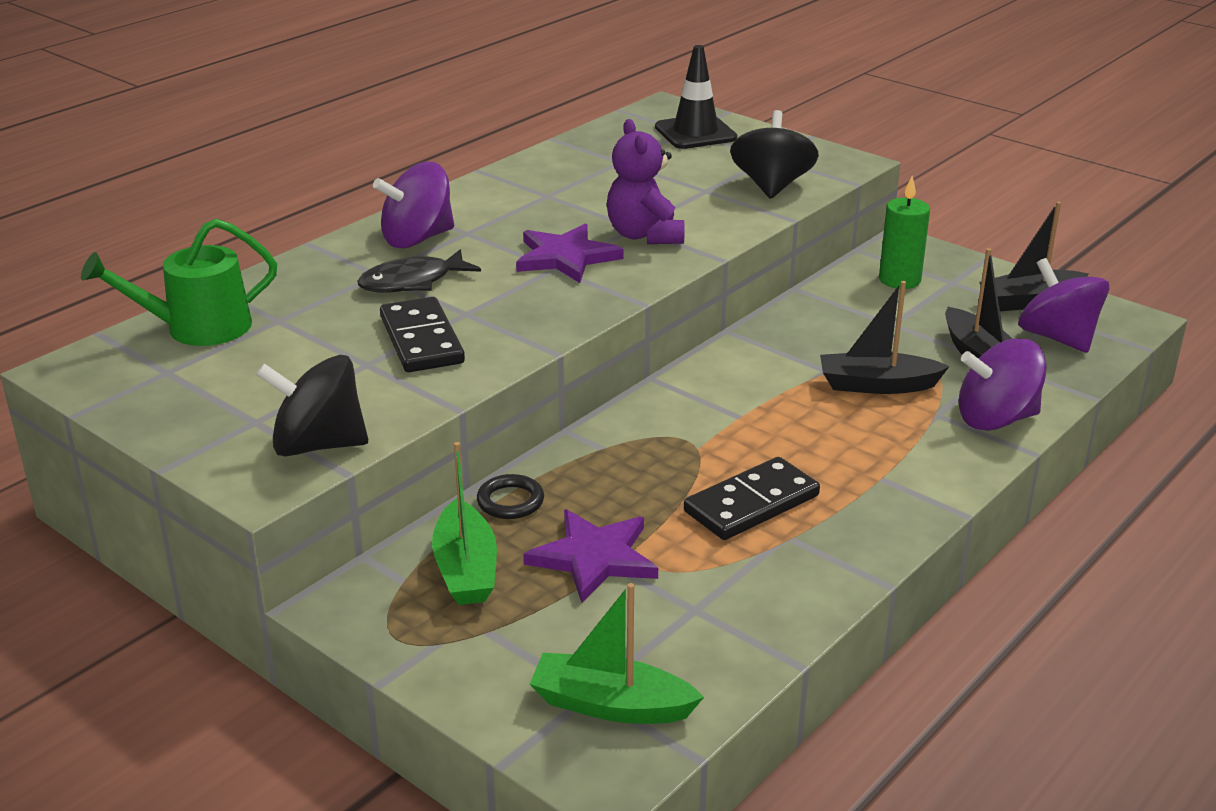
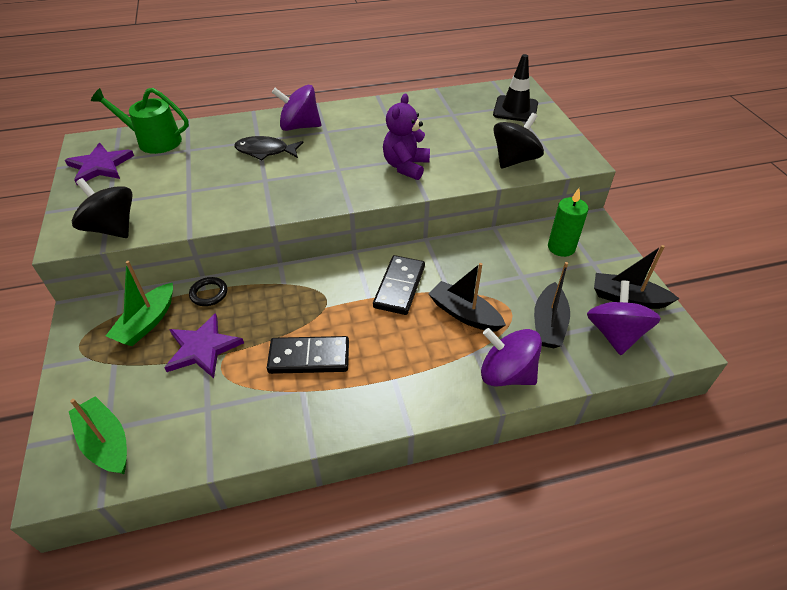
camera: 35 degrees right, 15 degrees up
black domino [380,297,465,372] -> black domino moved to [373,255,425,315]
purple star [516,223,624,283] -> purple star moved to [65,143,134,185]

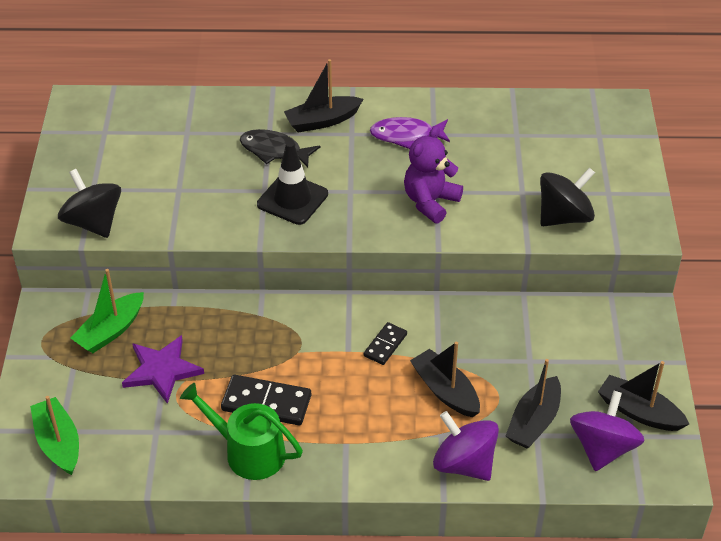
camera: 15 degrees right, 0 degrees up
purple star [65,143,134,185] -> none
green watering can [91,88,189,154] -> green watering can moved to [180,383,303,480]
black ring [189,277,228,306] -> none
purple spinning top [272,85,321,131] -> black boat [284,59,363,132]
black domino [373,255,425,315] -> black domino [364,322,407,365], size x0.60
black traffic cone [493,54,538,122] -> black traffic cone moved to [257,141,328,225]
green candle [548,188,588,257] -> none
none -> purple fish [370,117,450,149]

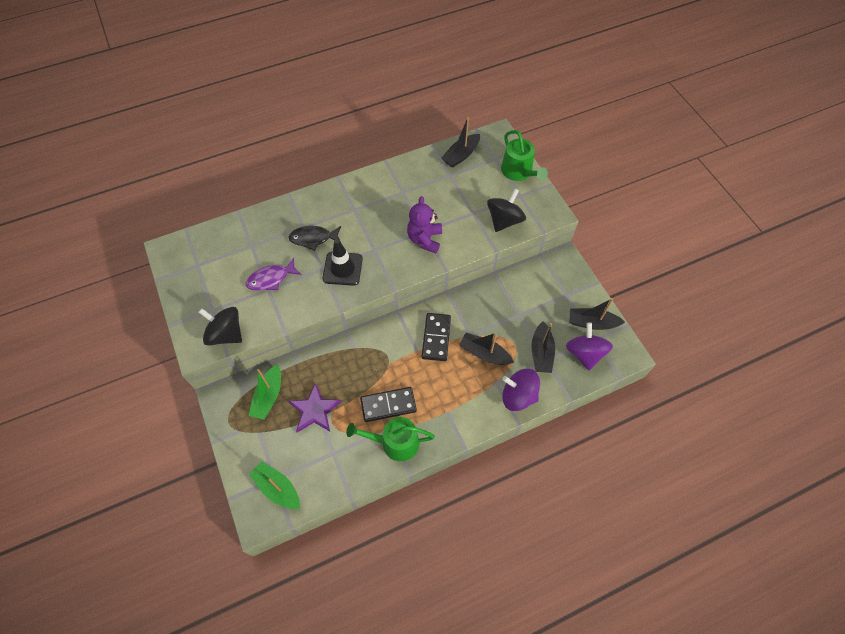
camera: 25 degrees left, 15 degrees up
black boat [284,59,363,132] -> black boat moved to [441,117,480,168]
black domino [364,322,407,365] -> black domino [422,313,451,361], size x1.68
purple fish [370,117,450,149] -> purple fish moved to [246,258,302,291]
none -> green watering can [501,130,548,181]

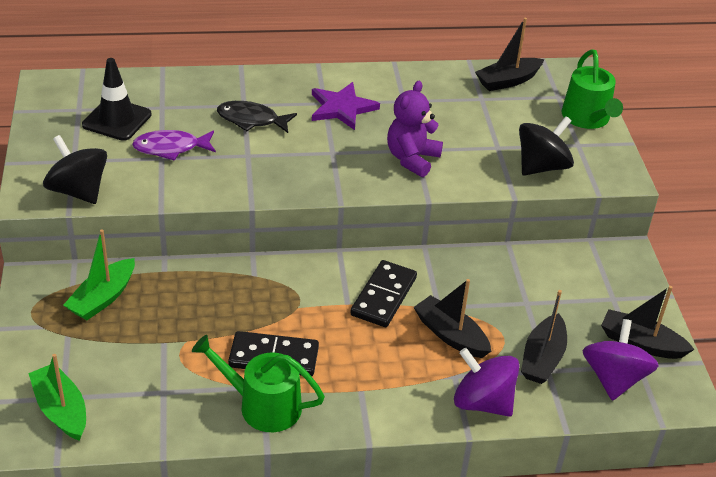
camera: 15 degrees right, 20 degrees down
purple star [288,383,341,432] -> purple star moved to [312,82,380,130]
black traffic cone [323,239,363,286] -> black traffic cone moved to [82,58,152,141]

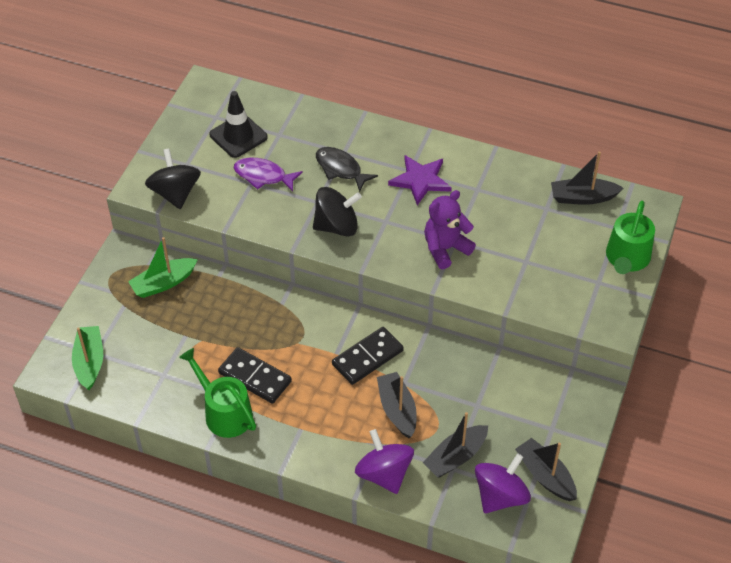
camera: 30 degrees right, 10 degrees up
black spinning top [519,116,574,176] -> black spinning top moved to [313,187,362,237]

